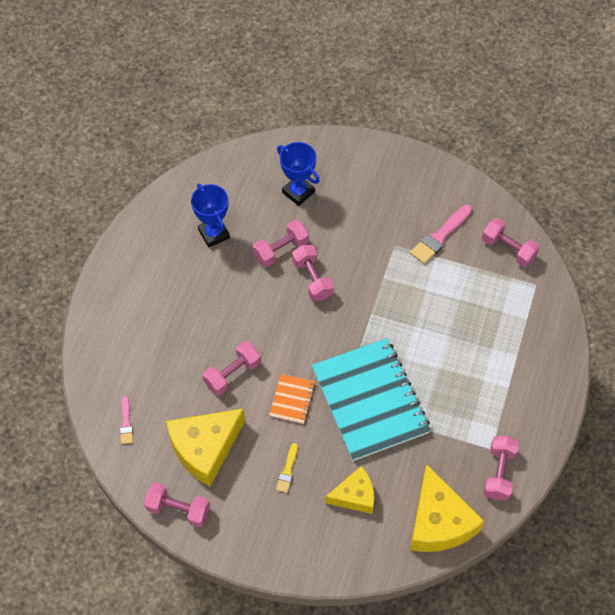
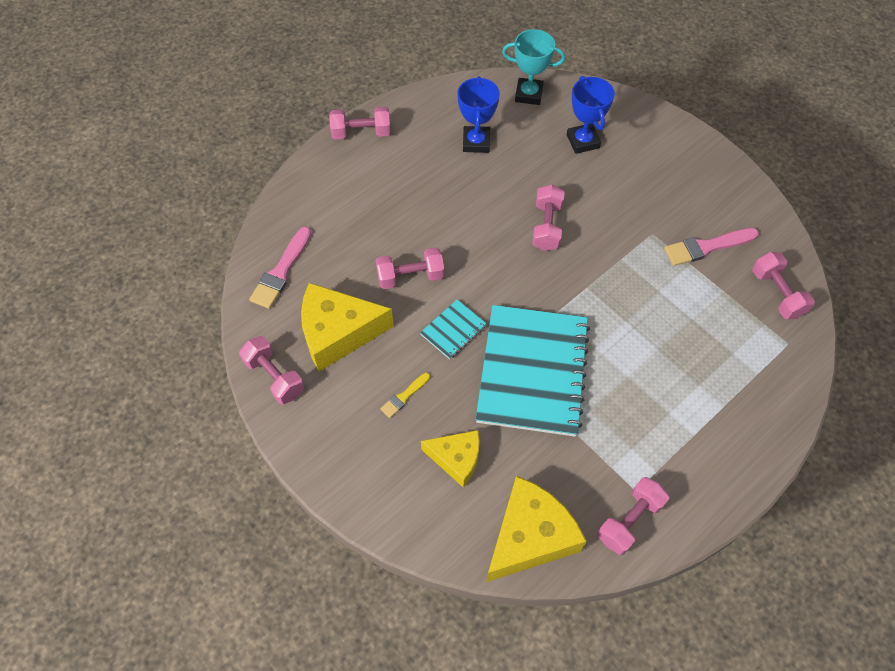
camera: 30 degrees right, 0 degrees up
pink brush [120,396,133,444] -> pink brush [249,227,311,309], size x1.77
pink dumbbell [253,220,309,267] -> pink dumbbell moved to [329,107,391,139]
orange notebook [269,374,315,424] -> turquoise notebook [420,299,487,359]
yellow cheese [410,464,485,552] -> yellow cheese turned 150 degrees counterclockwise [486,476,587,582]
none -> turquoise trophy [502,29,565,105]

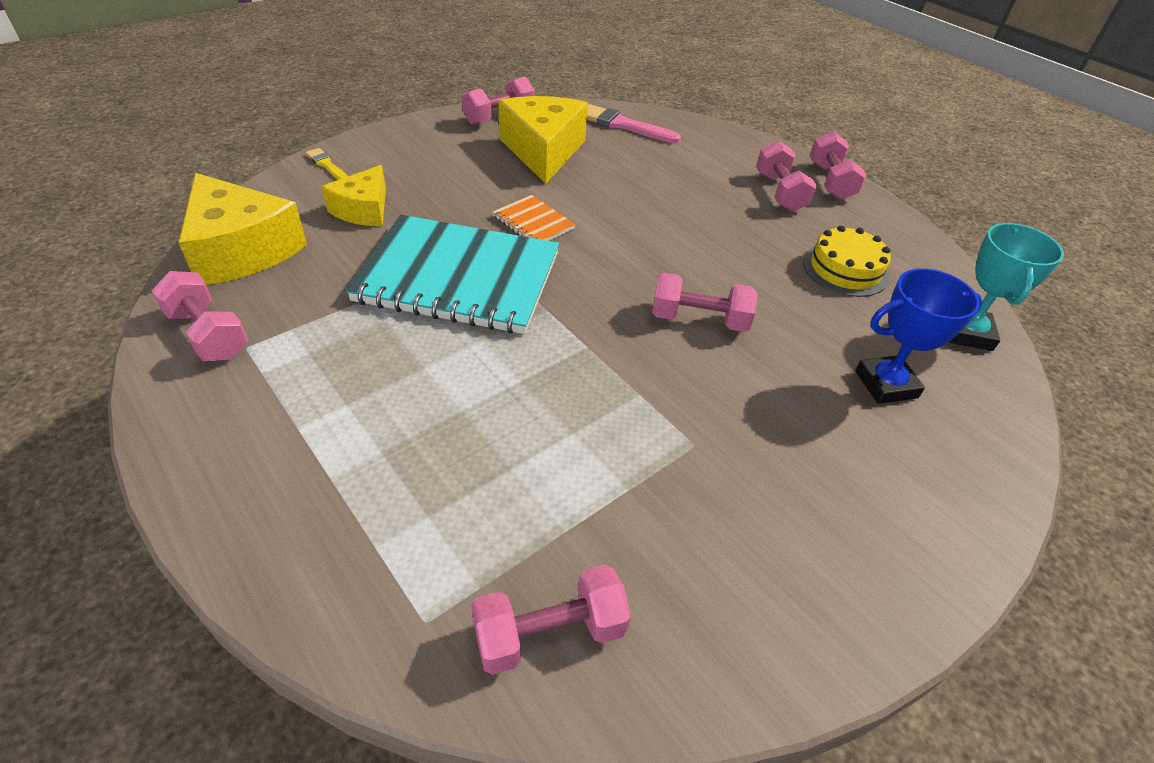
camera: 90 degrees right, 15 degrees down
pink dumbbell [376,247,444,289] -> pink dumbbell moved to [756,141,817,212]
yellow brush [380,373,430,418] -> yellow brush moved to [305,148,348,180]
turquoise notebook [420,299,487,359] -> orange notebook [493,195,576,241]
blue trophy [457,76,500,153] -> yellow cake [803,225,891,297]
pink brush [664,228,759,266] -> none

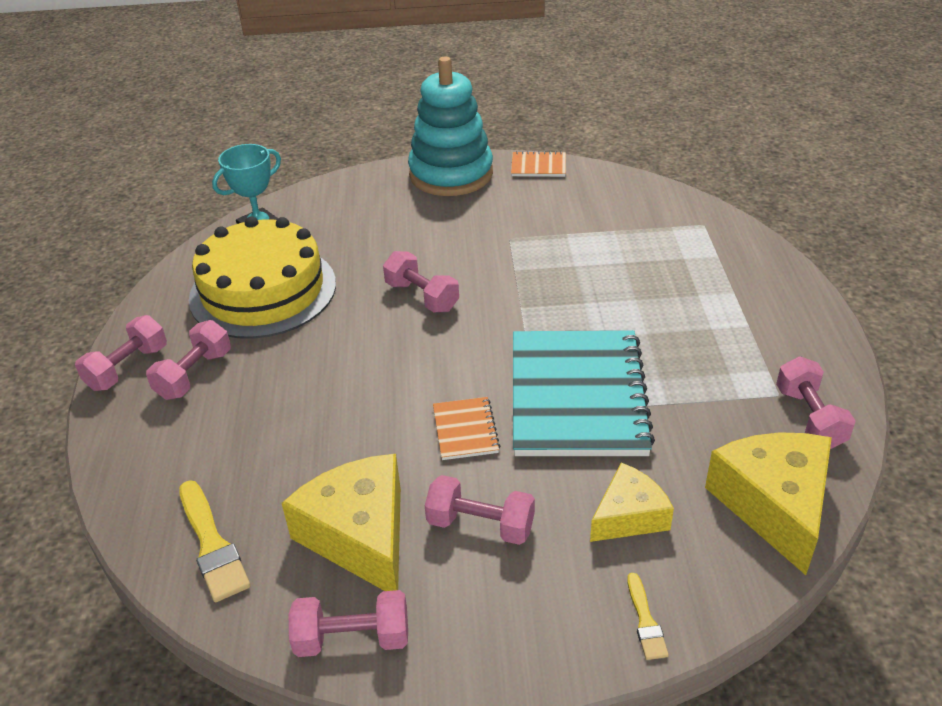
camera: 140 degrees left, 5 degrees down
turquoise notebook [346,215,559,334] -> turquoise notebook turned 45 degrees clockwise [513,330,655,456]
pink dumbbell [471,564,631,675] -> pink dumbbell moved to [425,475,535,545]
yellow cheese [498,96,588,184] -> yellow cheese turned 120 degrees clockwise [282,454,401,591]
pink brush [587,104,681,144] -> yellow brush [179,480,251,602]
yellow cake [803,225,891,297] -> yellow cake [189,216,336,339], size x1.94
blue trophy [855,268,982,404] -> none
none -> turquoise stacking toy [408,56,493,196]
none -> orange notebook [511,151,566,177]

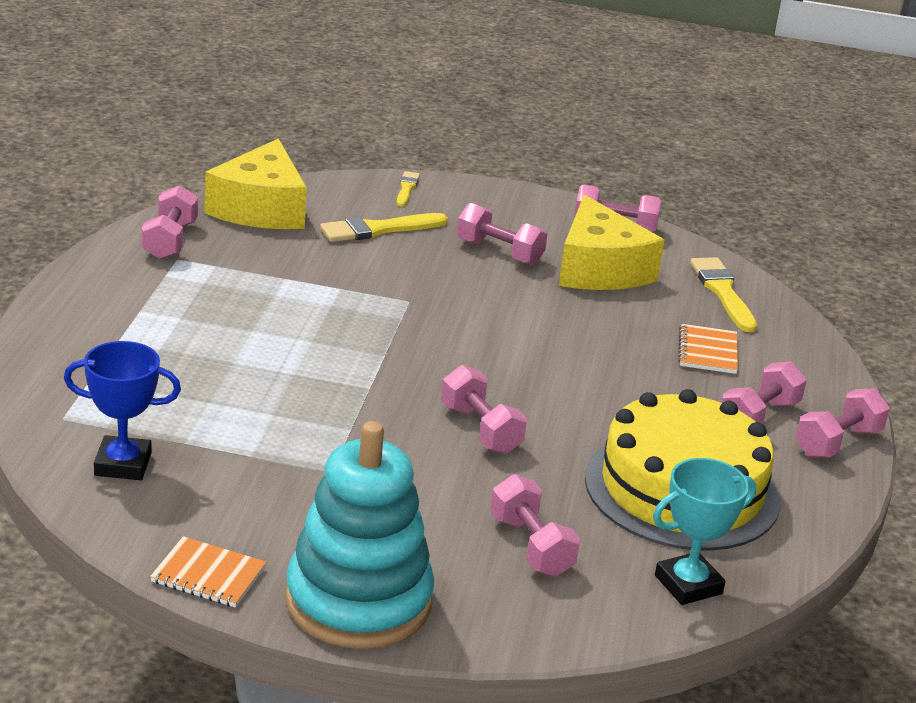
camera: 170 degrees left, 10 degrees down
orange notebook [433,397,500,460] -> orange notebook moved to [678,324,738,374]
turquoise notebook [513,330,655,456] -> none
yellow cheese [590,463,674,542] -> yellow brush [320,213,448,242]
none -> blue trophy [64,341,181,480]
none -> pink dumbbell [490,474,580,577]

